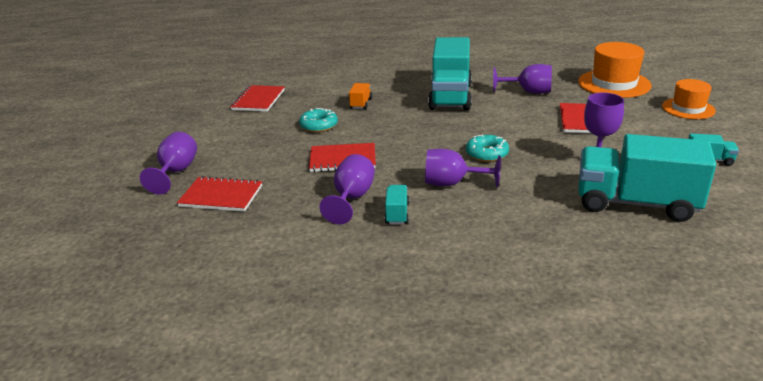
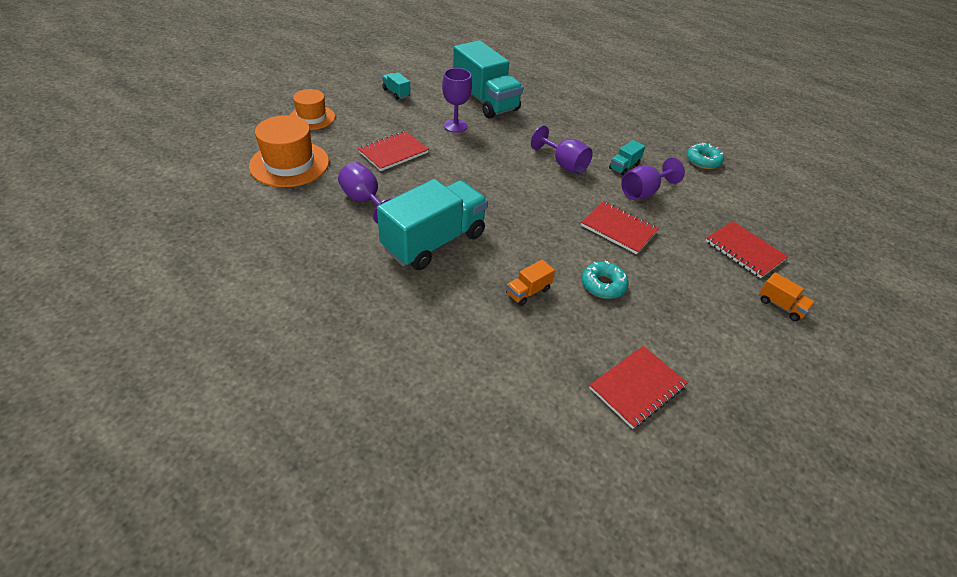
camera: 145 degrees left, 15 degrees up
purple goblet [140,132,197,195] -> orange truck [759,272,815,321]
turquoise donut [466,134,509,162] -> turquoise donut moved to [686,143,724,169]

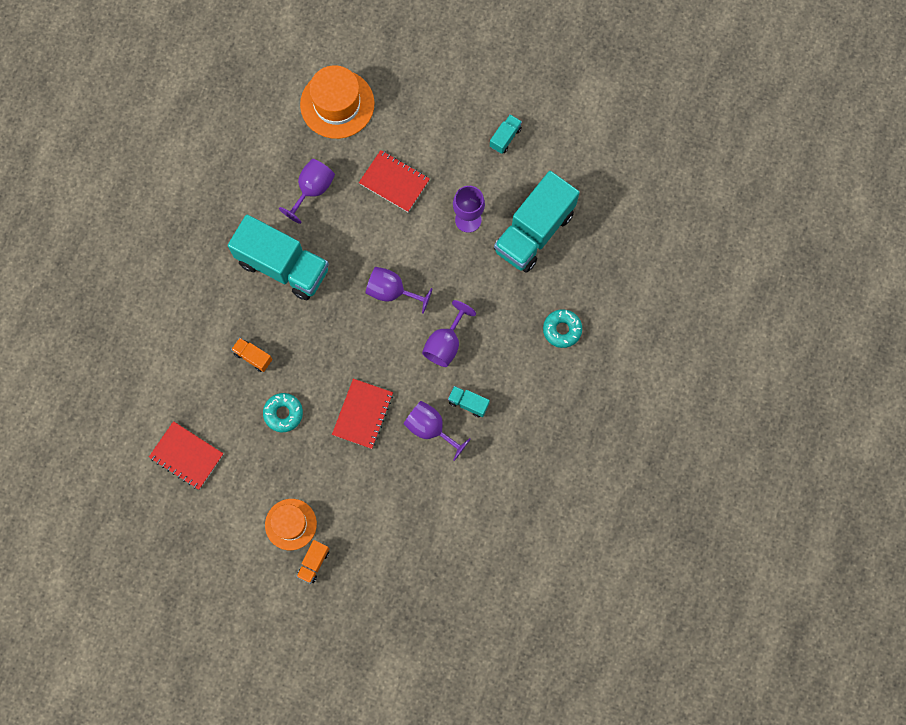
camera: 75 degrees right, 30 degrees up
orange hat [289,89,335,130] -> orange hat moved to [265,499,317,550]
turquoise donut [686,143,724,169] -> turquoise donut moved to [543,309,582,348]
red notebook [706,221,788,278] -> none
none -> purple goblet [365,267,433,314]

